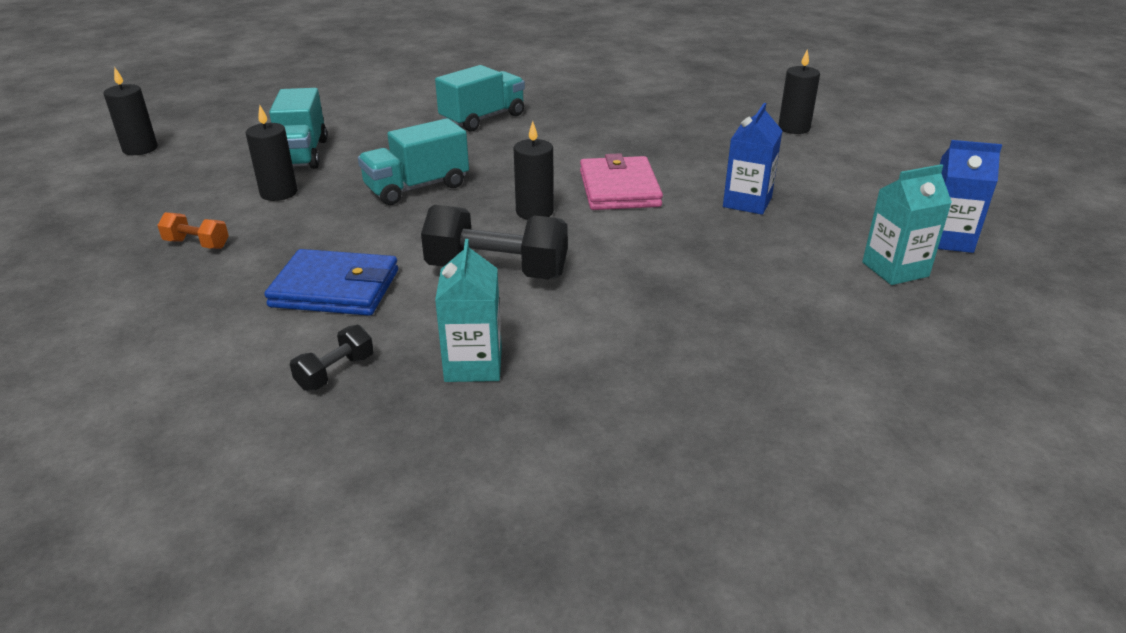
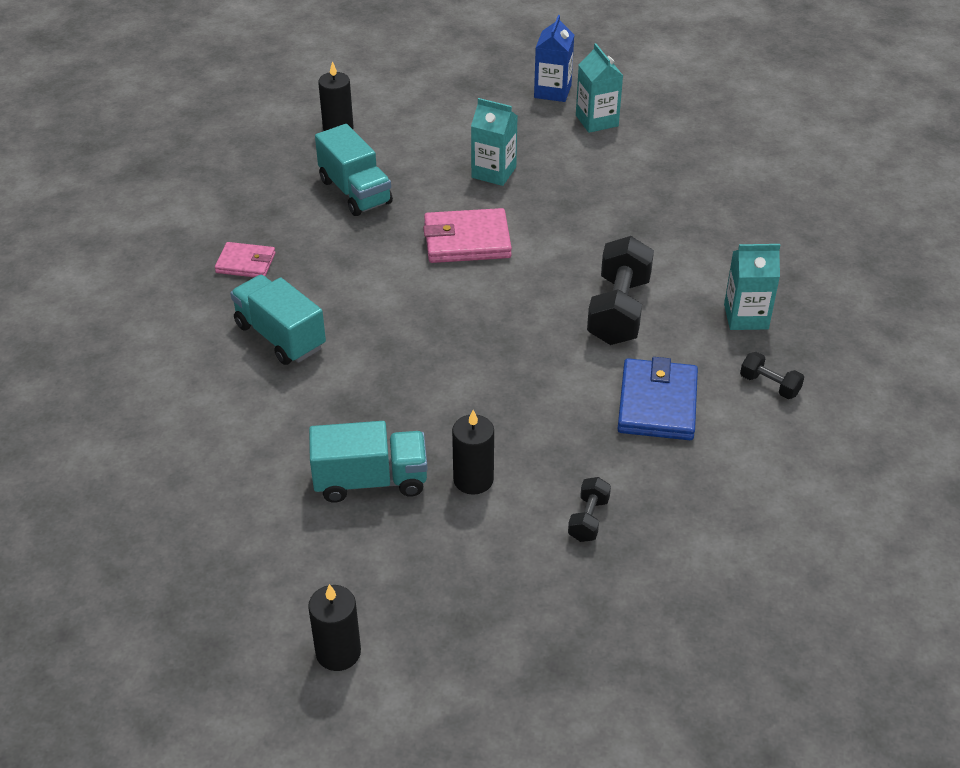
camera: 90 degrees left, 10 degrees up
orange dumbbell [157,212,229,249] -> black dumbbell [568,477,611,542]
turquoise truck [358,118,469,205] -> turquoise truck moved to [315,124,393,216]
black candle [514,121,554,220] -> none
blue carton [723,103,783,215] -> turquoise carton [471,98,518,186]
none -> pink wallet [215,242,275,277]

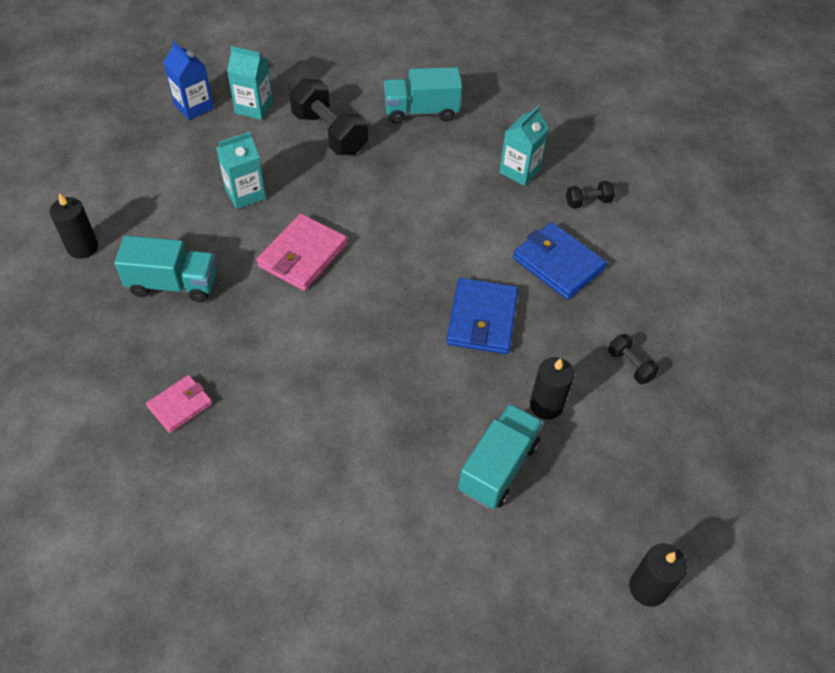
camera: 55 degrees left, 10 degrees up
turquoise truck [230,275,326,365] -> turquoise truck moved to [384,67,462,124]
black dumbbell [587,236,654,345] -> black dumbbell moved to [290,78,368,155]
none -> blue wallet [446,278,518,354]

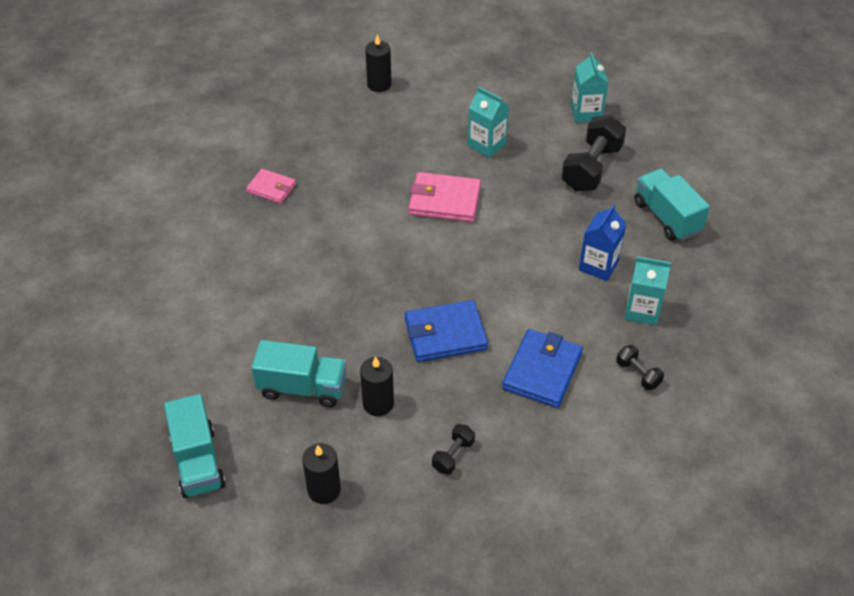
camera: 70 degrees right, 5 degrees down
turquoise truck [114,236,217,302] -> turquoise truck moved to [164,394,226,498]
blue carton [163,40,214,120] -> blue carton moved to [579,204,626,281]
black candle [629,543,688,607] -> black candle moved to [302,443,341,504]

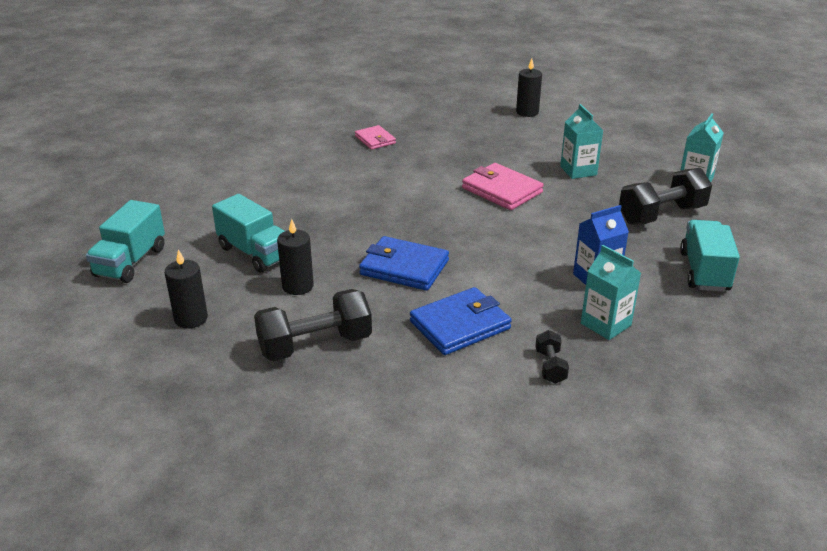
camera: 35 degrees right, 15 degrees down
black dumbbell [432,424,475,475] -> black dumbbell [254,289,372,361], size x2.03

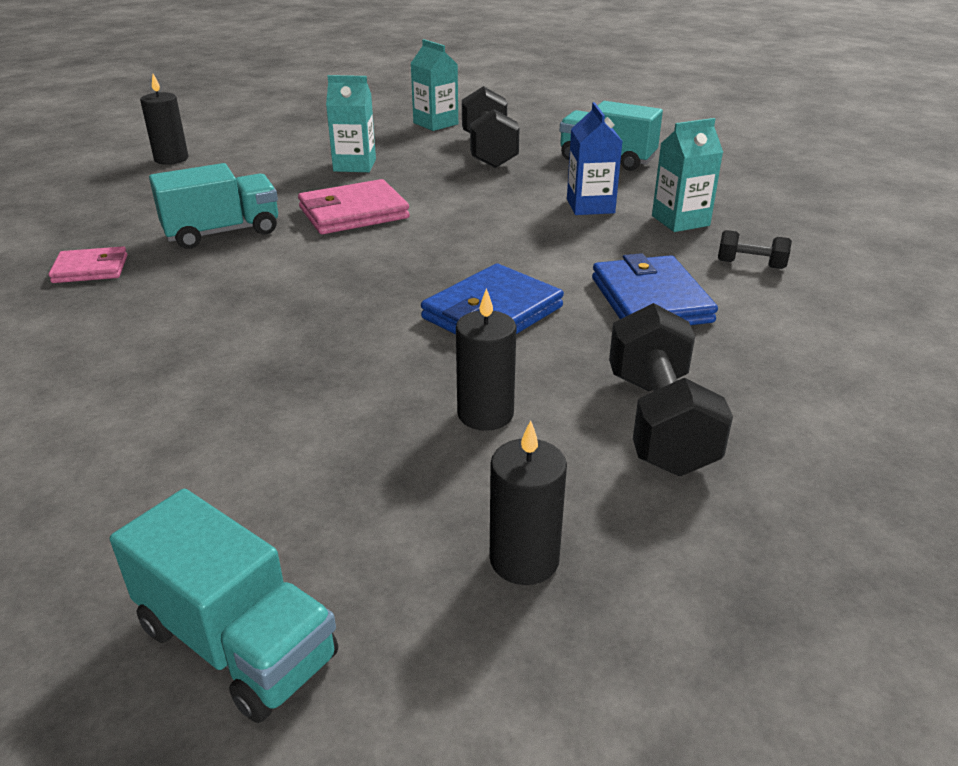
camera: 70 degrees left, 0 degrees up
turquoise truck [212,194,285,272] -> turquoise truck moved to [149,163,278,249]

